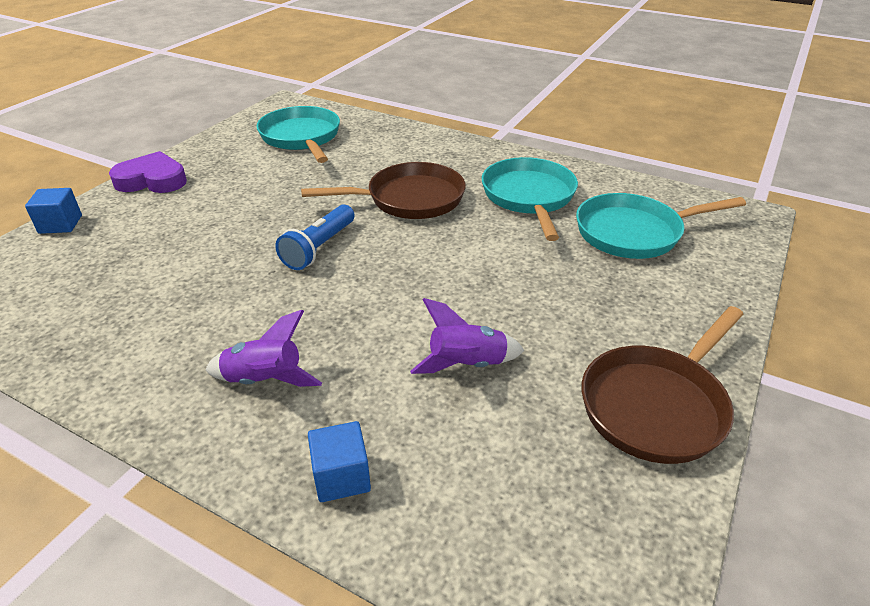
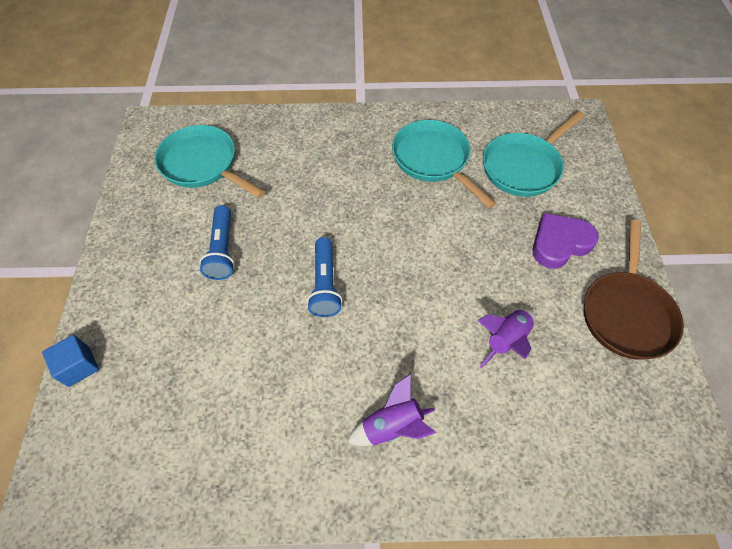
camera: 30 degrees left, 20 degrees up
purple heart [109,151,187,193] -> purple heart moved to [532,213,599,269]
brown pan [301,162,466,219] -> none
blue cube [308,421,371,502] -> none
none -> blue flashlight [199,205,235,280]

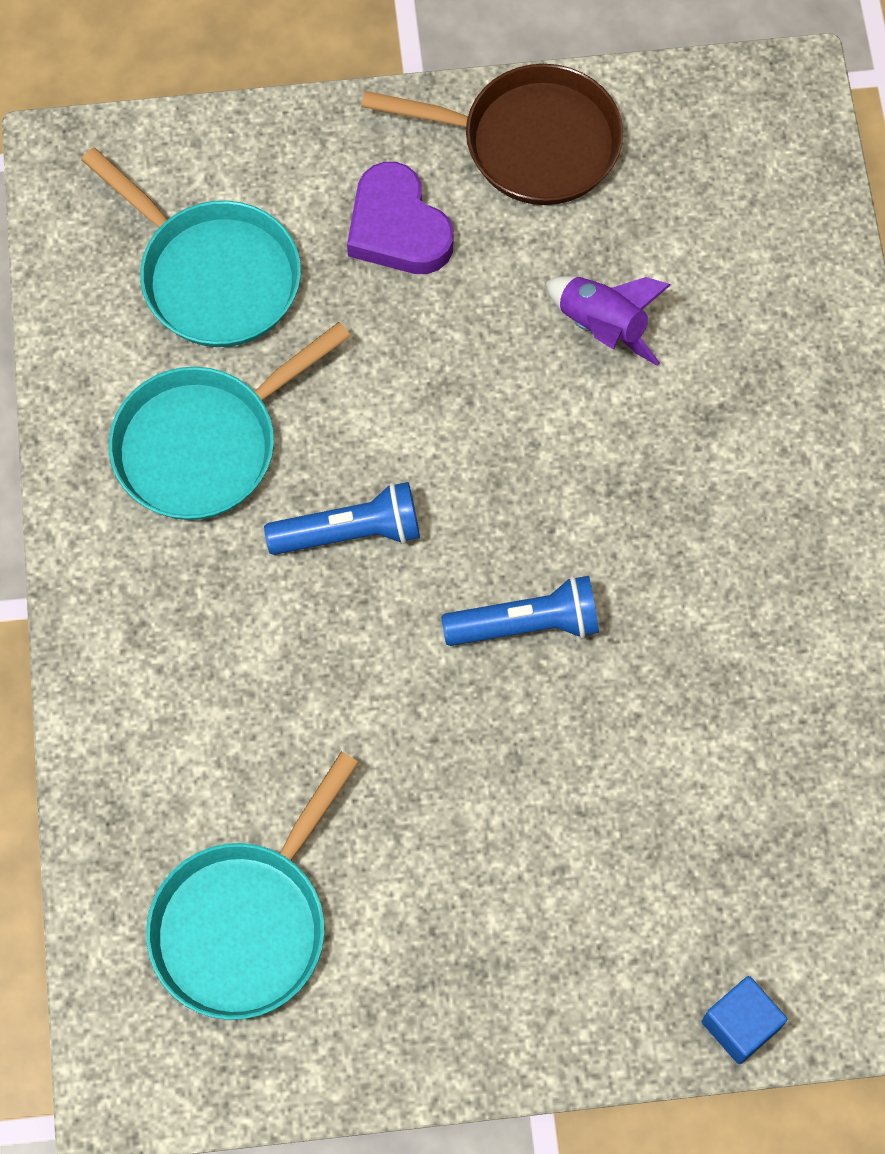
camera: 95 degrees left, 10 degrees up
blue flashlight [199,205,235,280] -> blue flashlight moved to [264,482,420,555]
purple rocket [347,374,436,446] -> none

